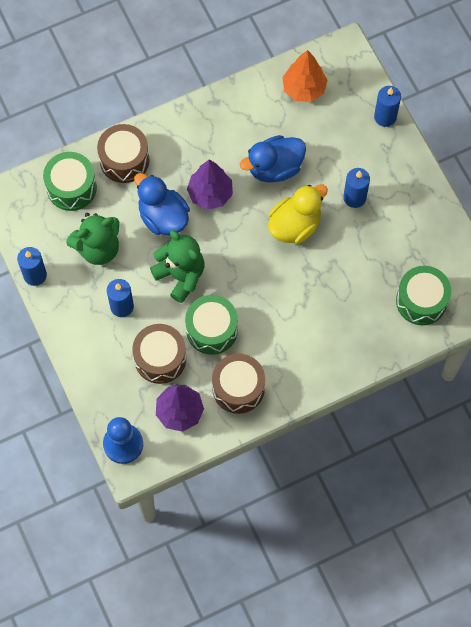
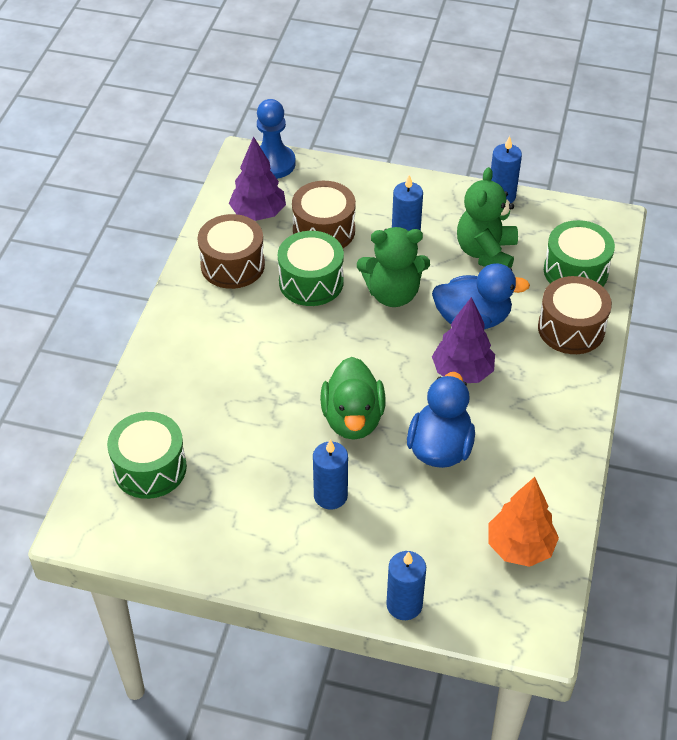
camera: 130 degrees right, 20 degrees down
yellow duck [268,184,328,244] -> green duck [320,357,386,440]

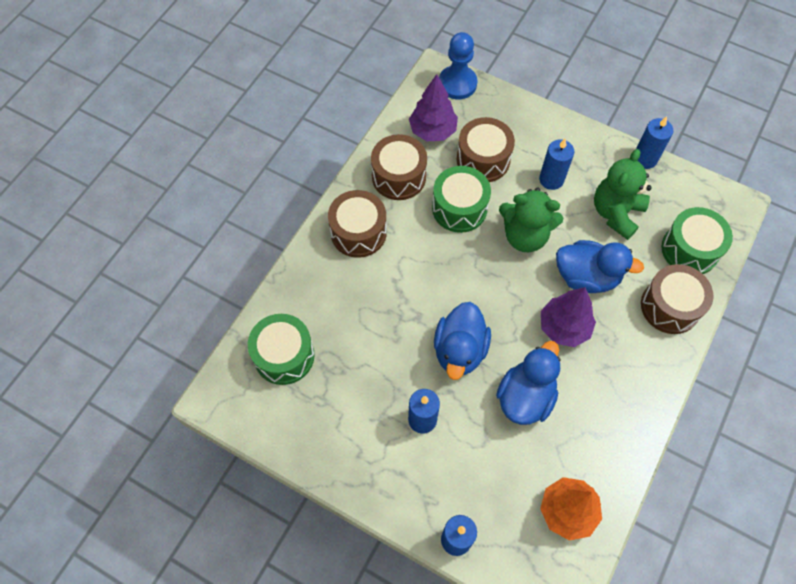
camera: 15 degrees right, 15 degrees up
green duck [320,357,386,440] -> blue duck [434,302,491,380]
none -> brown drum [328,190,387,258]

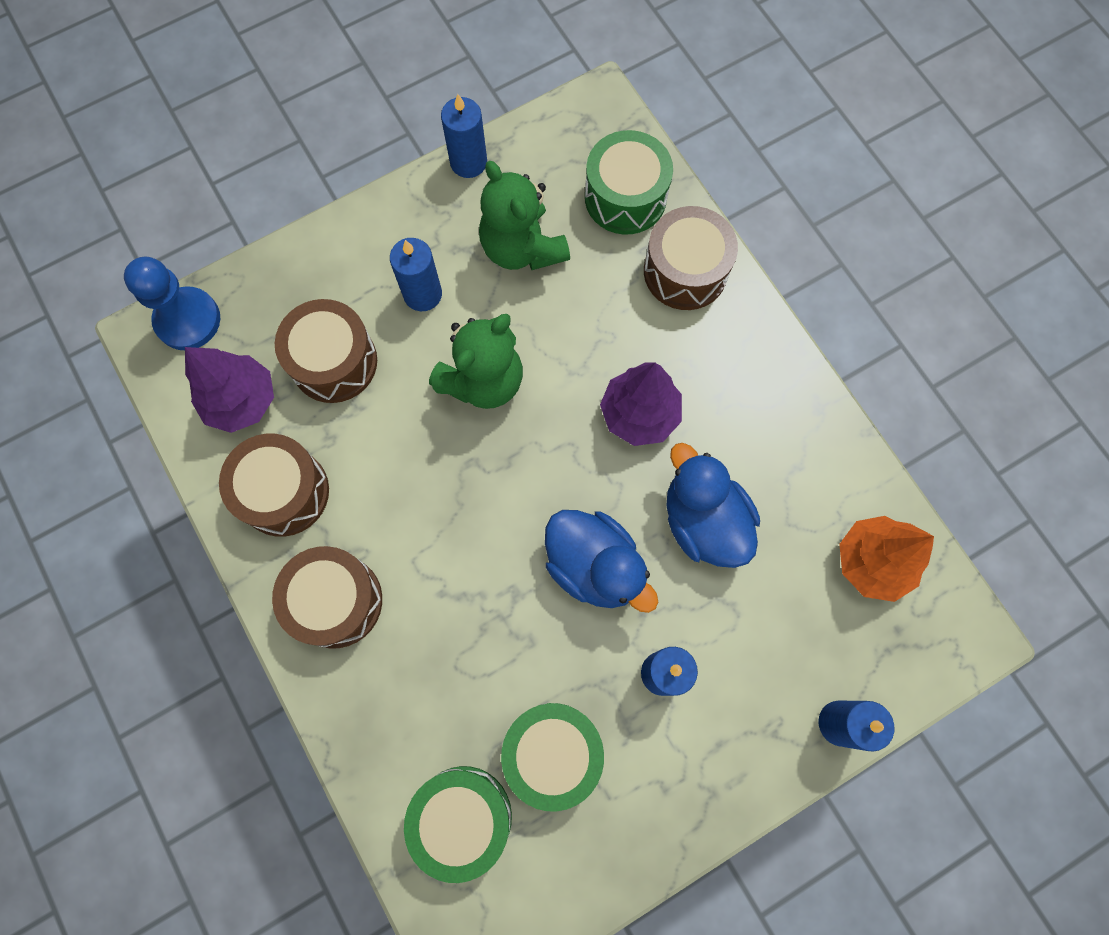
camera: 60 degrees left, 10 degrees up
green drum [432,166,491,233] -> green drum moved to [501,703,604,812]
blue duck [556,240,644,293] -> none

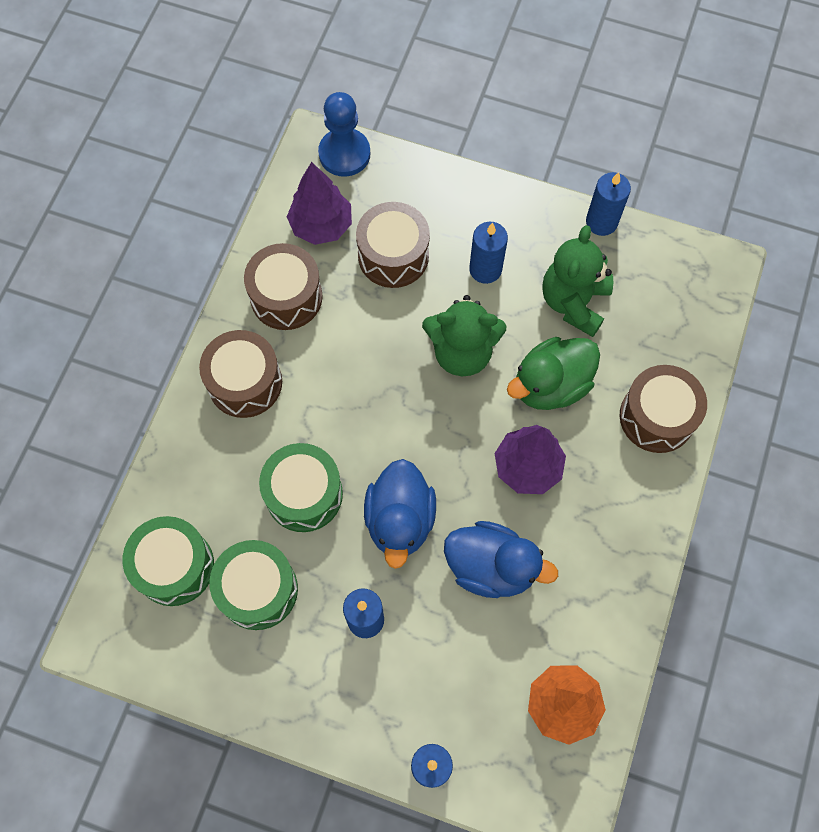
camera: 50 degrees right, 5 degrees down
green drum [585,130,673,234] -> green drum moved to [259,443,343,532]
blue duck [666,443,760,568] -> blue duck turned 90 degrees clockwise [444,521,558,598]
none -> green duck [507,337,600,410]

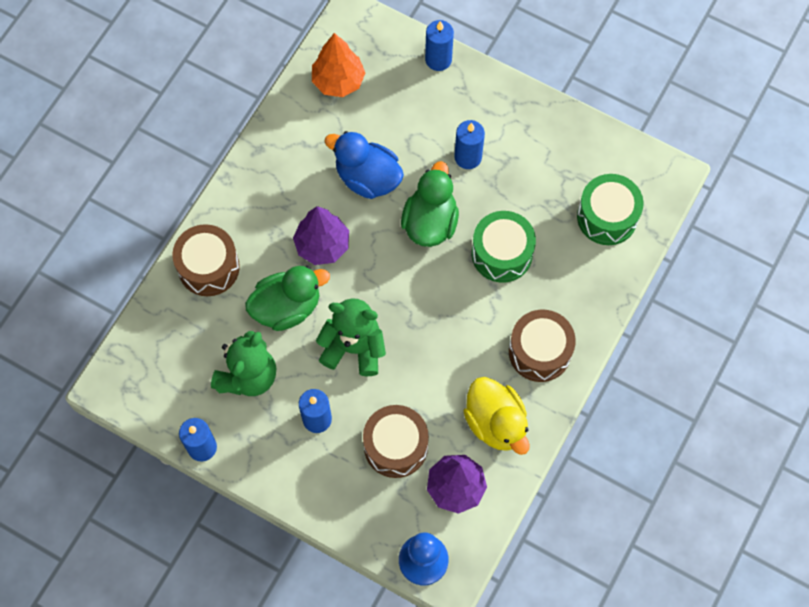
camera: 170 degrees left, 0 degrees up
green drum [209,540,298,630] -> none
brown drum [244,243,323,330] -> yellow duck [463,377,530,455]
blue duck [364,459,436,569] -> green duck [401,161,459,247]

